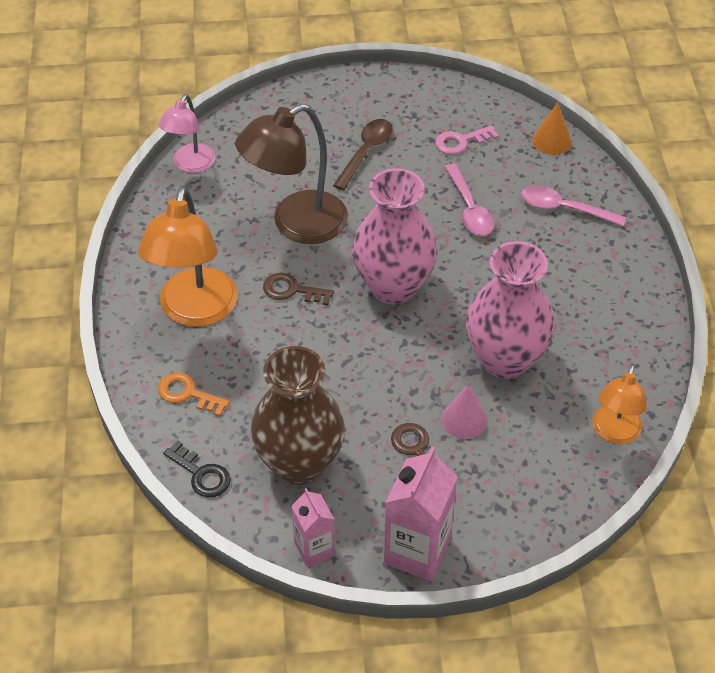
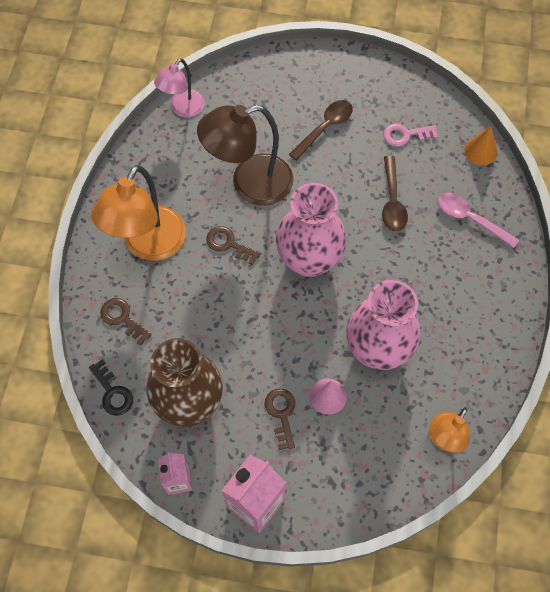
camera: 15 degrees right, 15 degrees up
orange key [158,372,230,417] -> brown key [100,298,152,345]
pink spoon [445,164,494,236] -> brown spoon [382,156,408,232]

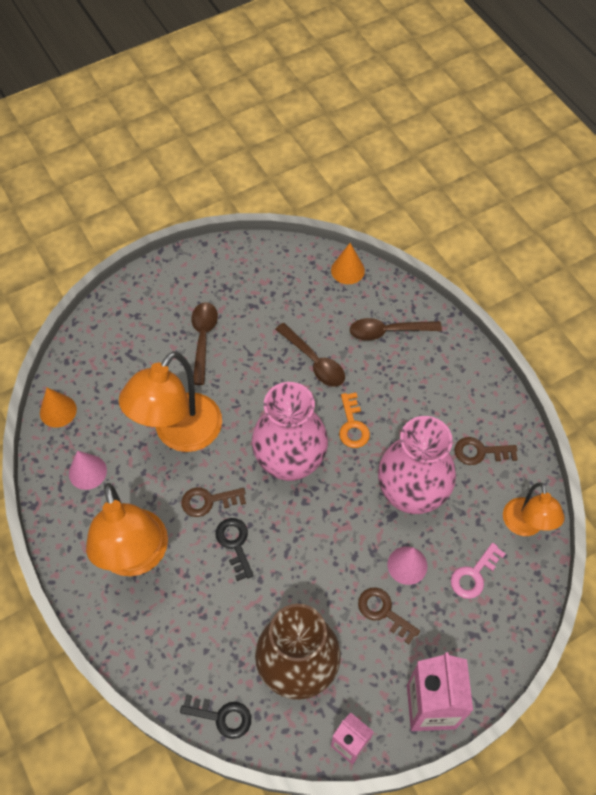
camera: 40 degrees left, 5 degrees down
brown key [100,298,152,345] -> brown key moved to [455,437,518,465]
pink lamp [154,58,205,117] -> orange cone [40,388,77,428]
brown lamp [197,105,293,206] -> orange lamp [119,351,222,452]
pink key [383,123,438,146] -> pink key moved to [451,543,506,599]
pink spoon [438,193,519,248] -> brown spoon [350,318,442,341]
none -> pink cone [69,450,107,490]
none -> black key [216,518,254,581]
none -> orange key [339,393,370,448]

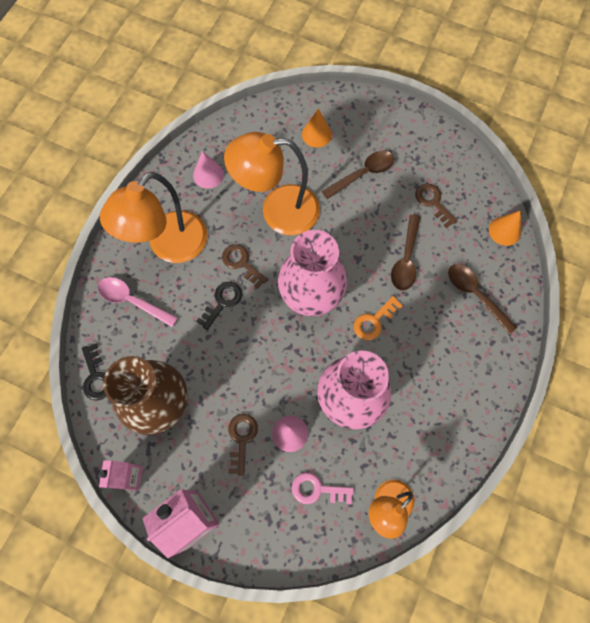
camera: 55 degrees right, 10 degrees up
orange cone [40,388,77,428] -> orange cone moved to [302,108,332,148]
brown key [455,437,518,465] -> brown key moved to [415,184,457,228]
none -> pink spoon [98,277,178,327]

